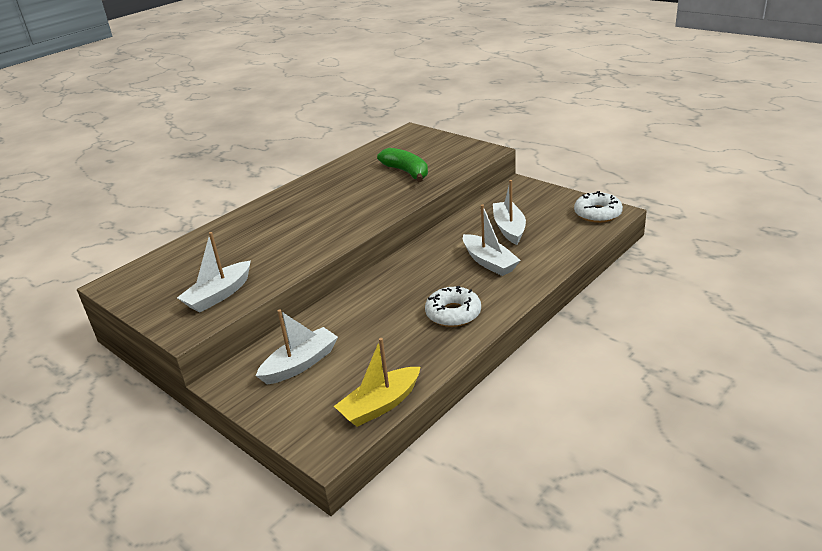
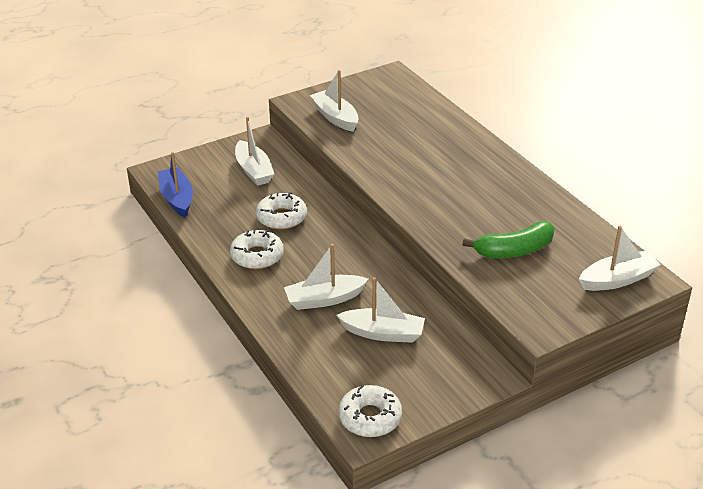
camera: 105 degrees right, 5 degrees up
yellow boat [334,338,420,427] -> blue boat [158,152,193,217]
none -> white donut [256,192,307,230]
none -> white boat [579,225,661,291]

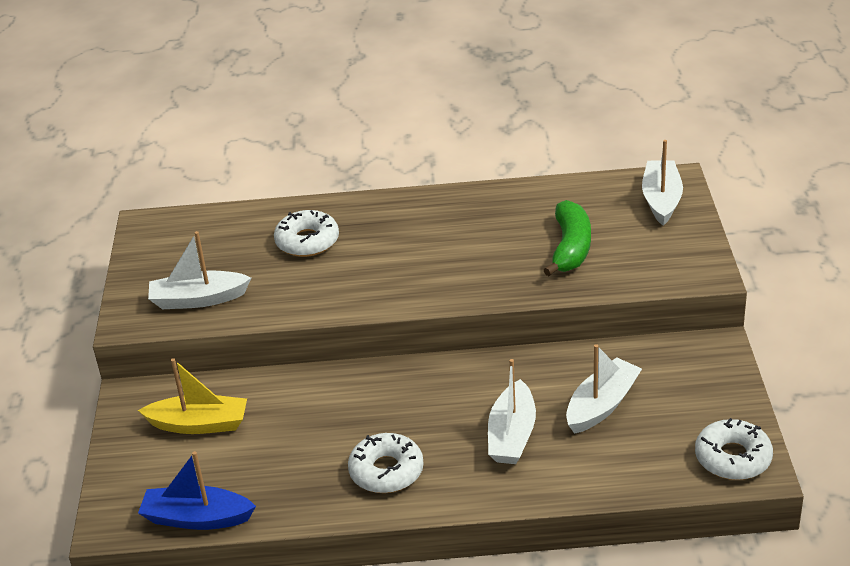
camera: 60 degrees left, 0 degrees up
white boat [235,117,274,186] -> yellow boat [138,358,247,434]
white donut [256,192,307,230] -> white donut moved to [274,210,339,257]

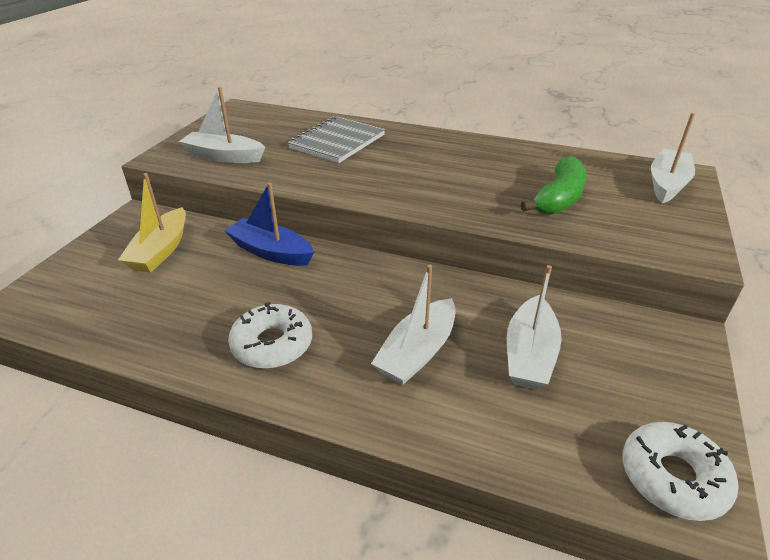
camera: 20 degrees right, 0 degrees up
yellow boat [138,358,247,434] -> yellow boat turned 75 degrees clockwise [118,173,186,273]
blue boat [138,451,256,530] -> blue boat moved to [225,183,314,266]
white donut [274,210,339,257] -> grey notebook [288,116,385,163]
white boat [566,344,642,434] -> white boat turned 135 degrees clockwise [507,265,562,390]

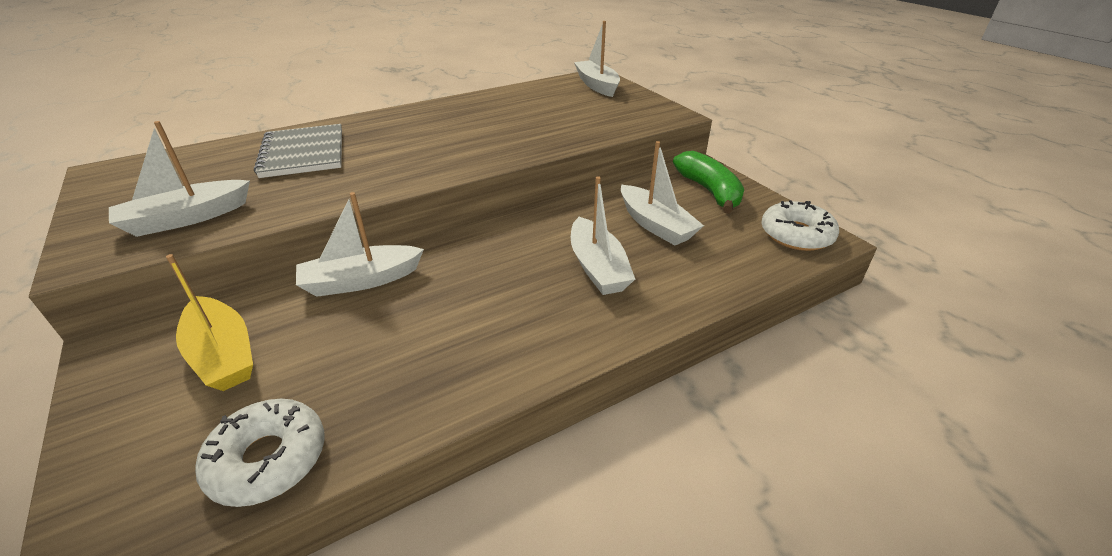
camera: 50 degrees left, 0 degrees up
blue boat [225,183,314,266] -> white boat [296,192,424,297]
white donut [228,302,312,369] -> white donut moved to [195,399,325,507]
green banana [520,156,587,215] -> green banana moved to [673,151,744,214]

